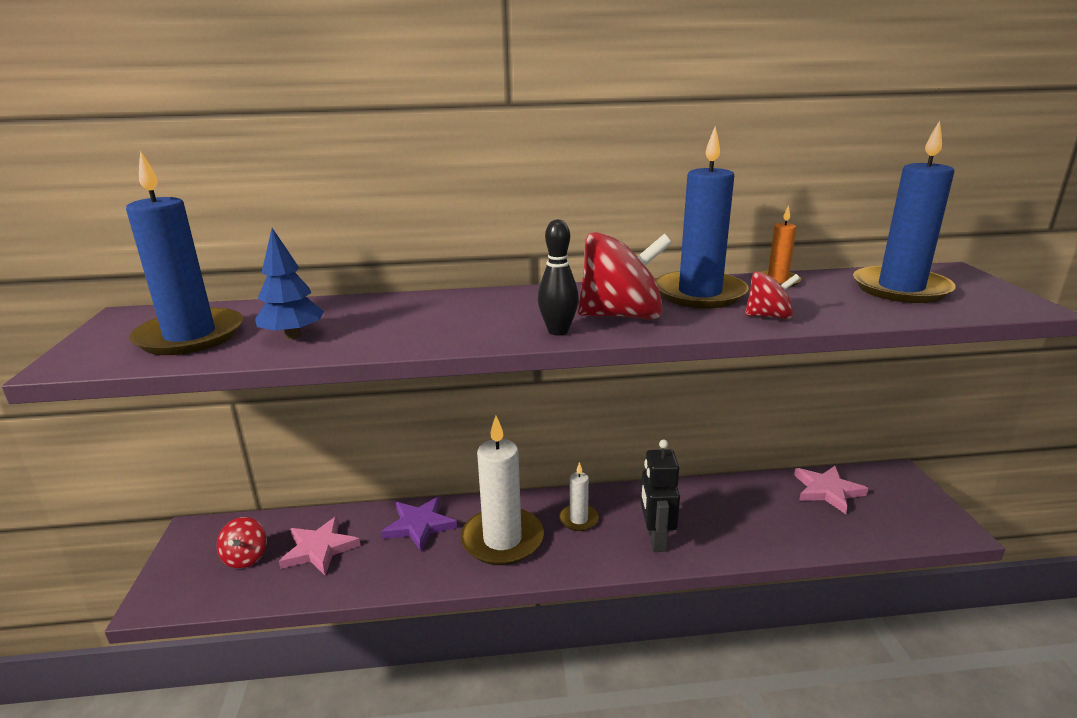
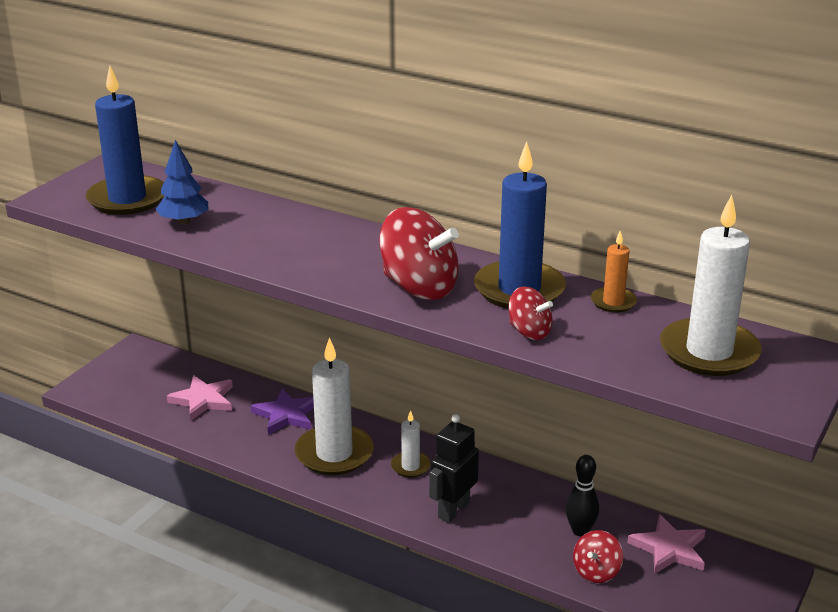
camera: 35 degrees right, 5 degrees up
red spinning top [217,517,267,569] -> red spinning top moved to [573,530,623,583]
black bowling pin [538,219,579,336] -> black bowling pin moved to [565,455,599,536]
blue candle [853,120,956,303] -> white candle [660,195,762,376]

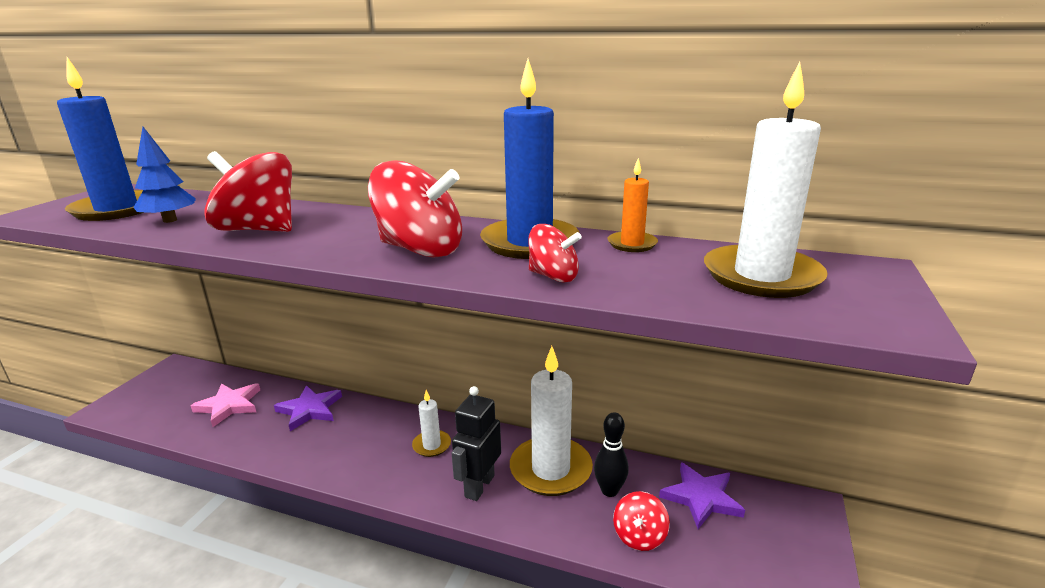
camera: 10 degrees left, 5 degrees down
white candle [295,337,374,475] -> white candle moved to [510,346,593,496]
pink star [627,514,706,574] -> purple star [659,462,745,529]
none -> red spinning top [205,151,292,232]

